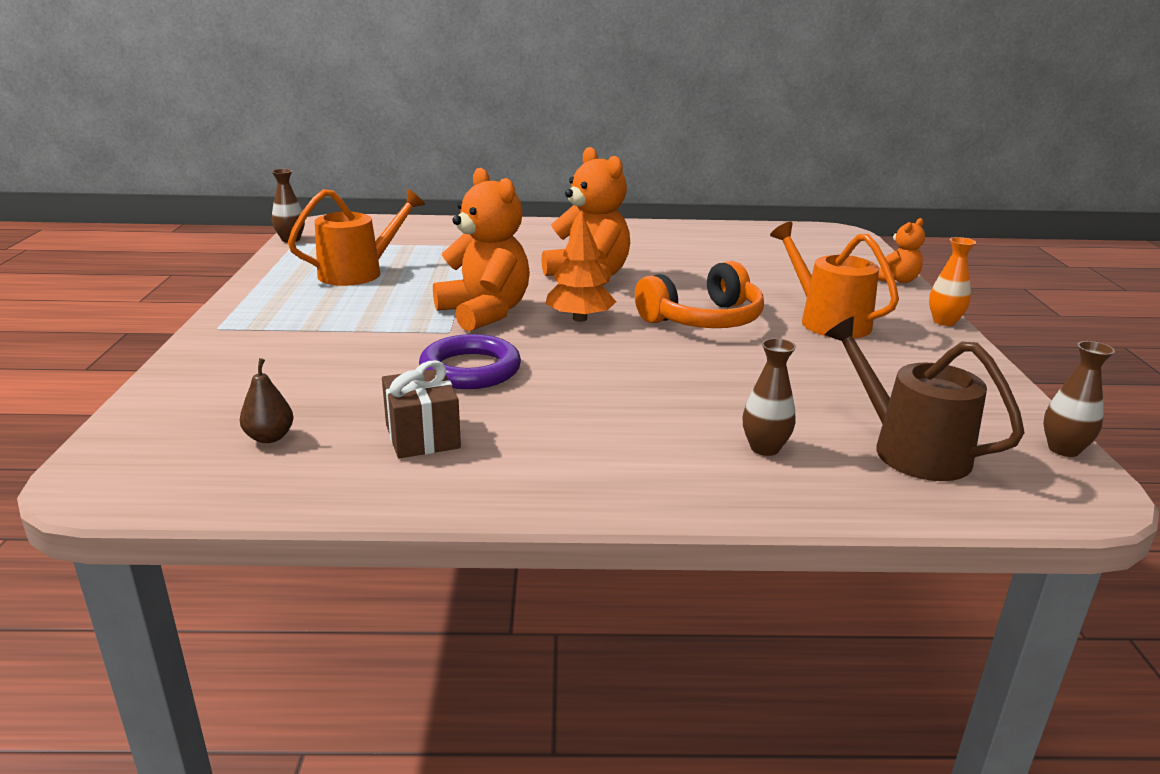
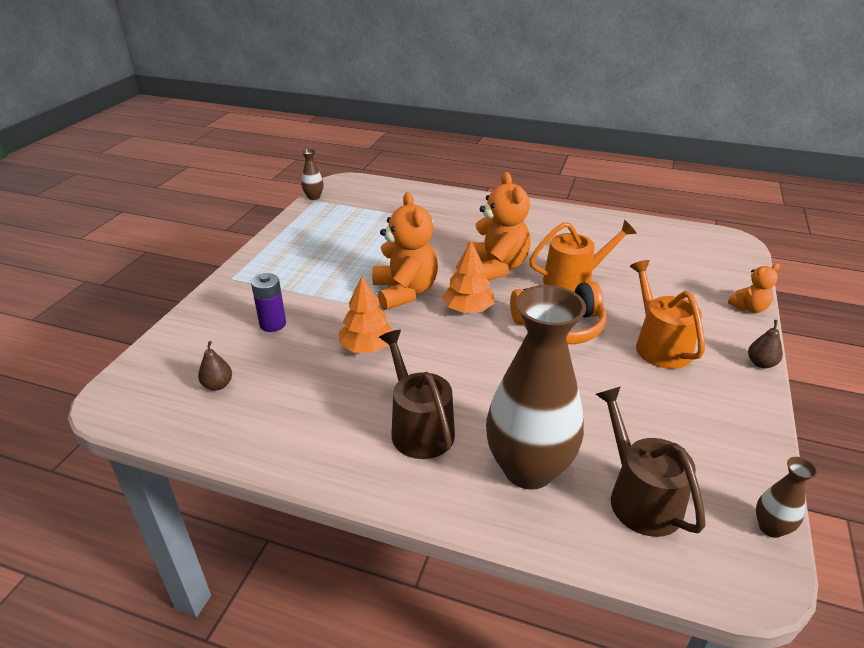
camera: 20 degrees right, 10 degrees up
orange watering can [288,189,425,286] -> orange watering can moved to [529,220,637,292]
brown gift [382,361,461,459] -> none
purple ring [419,334,521,389] -> orange tree [339,276,393,353]
brown vase [743,338,796,456] -> brown vase [486,285,586,490], size x2.42
orange vase [929,237,976,326] -> brown pear [748,320,783,368]
none -> purple battery [251,273,286,332]
none -> brown watering can [379,330,455,459]

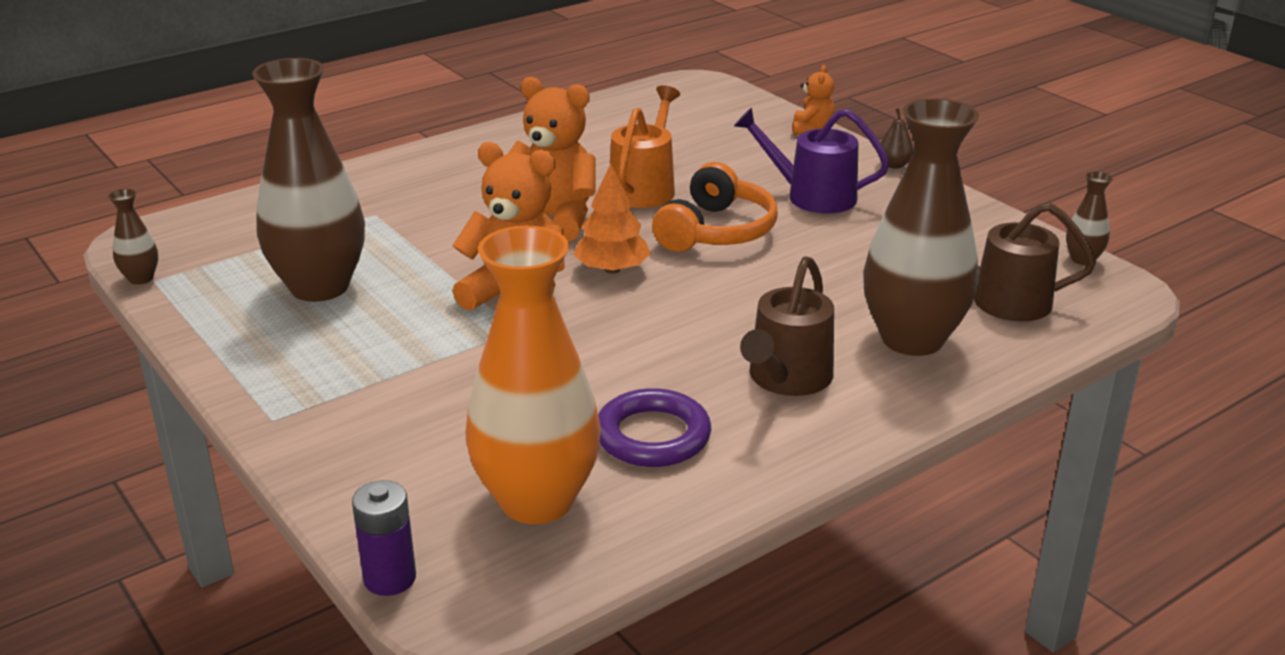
camera: 55 degrees left, 5 degrees down
brown pear [198,341,232,391] -> orange vase [466,226,601,524]
purple battery [251,273,286,332] -> purple battery moved to [352,480,416,596]
orange tree [339,276,393,353] -> none
brown watering can [379,330,455,459] -> brown watering can turned 75 degrees counterclockwise [740,256,834,396]
orange watering can [630,260,705,369] -> purple watering can [734,108,890,213]
none -> brown vase [252,58,365,302]
none -> purple ring [598,388,711,467]

